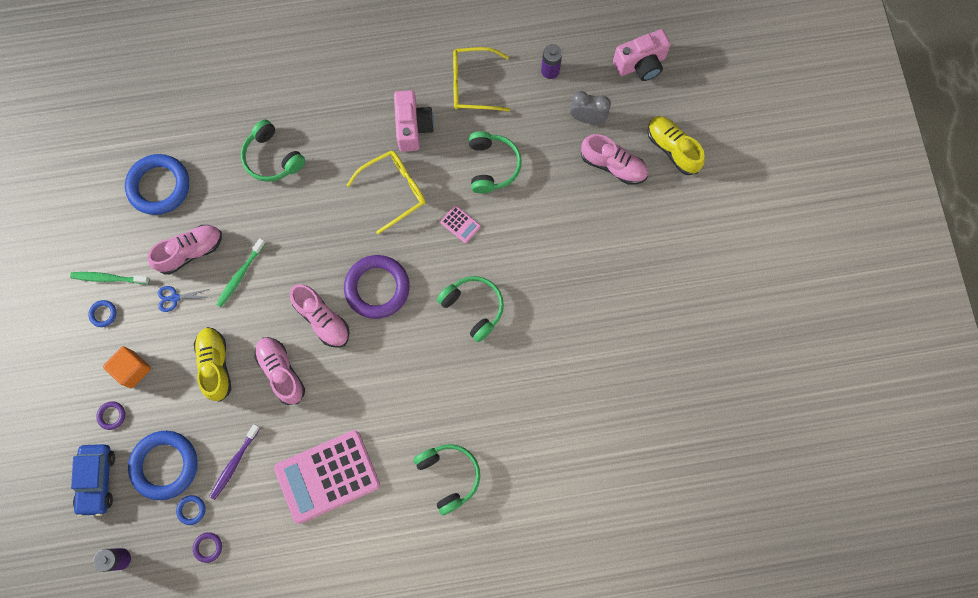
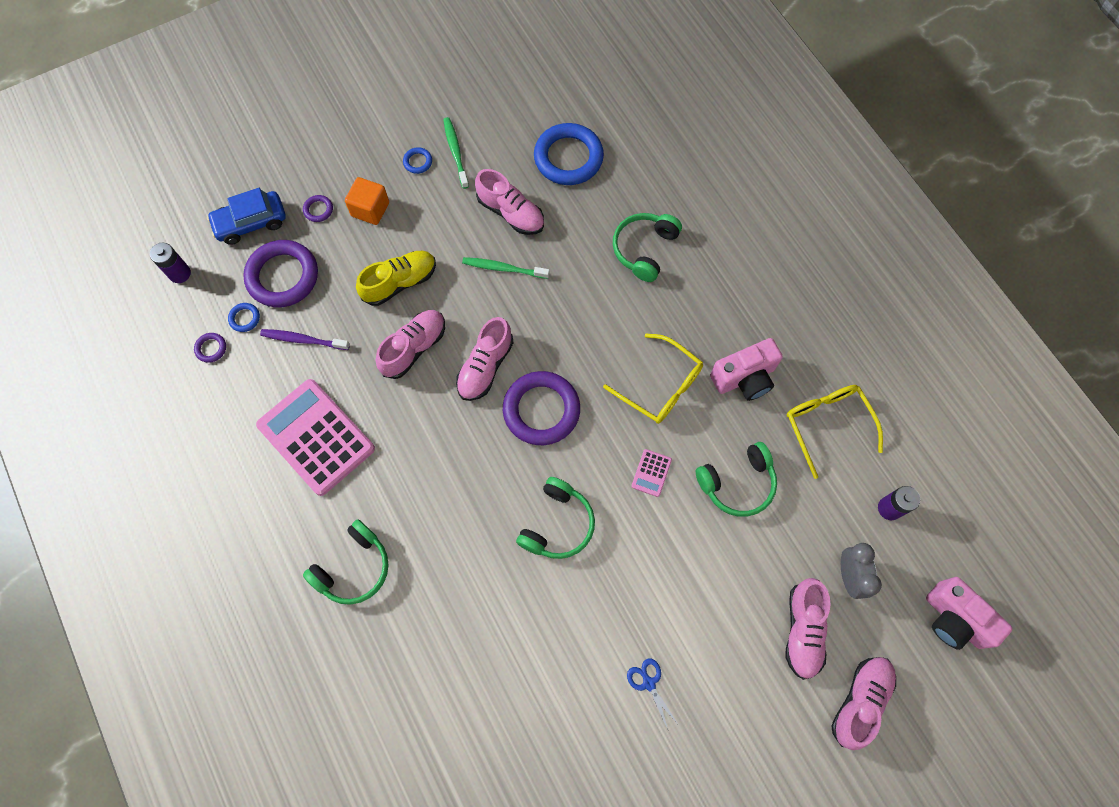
camera: 70 degrees right, 5 degrees down
blue ring [128,431,198,500] -> purple ring [243,240,318,307]
blue scissors [158,286,209,312] -> blue scissors moved to [627,658,678,732]
yellow shoe [648,116,705,175] -> pink shoe [831,657,896,750]

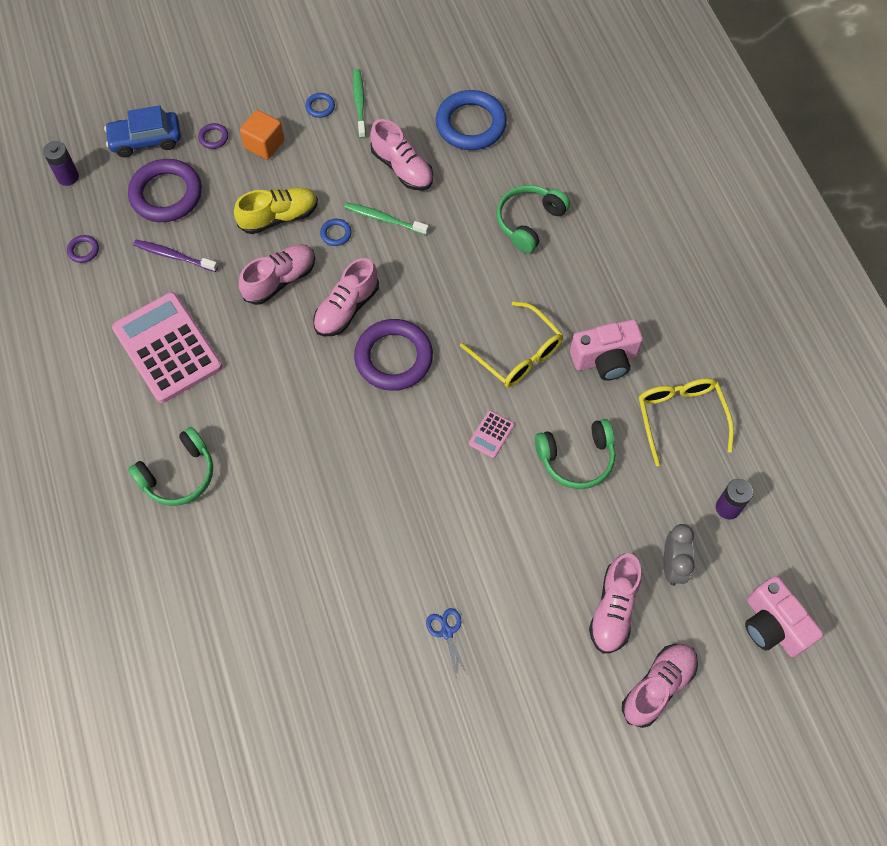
camera: 10 degrees right, 5 degrees down
blue ring [228,303,260,332] -> blue ring moved to [320,219,352,246]
green headphones [516,477,595,559] -> none

